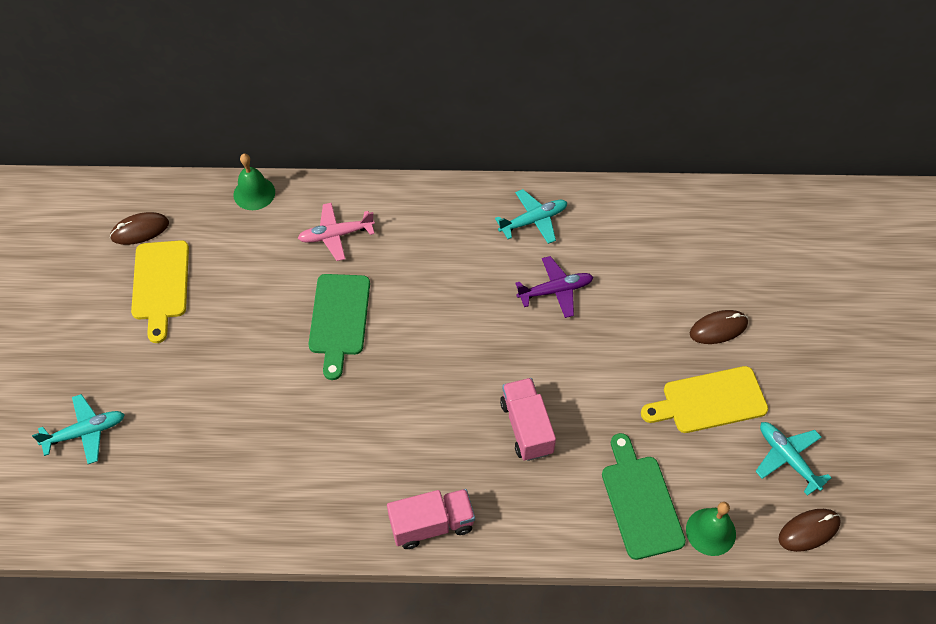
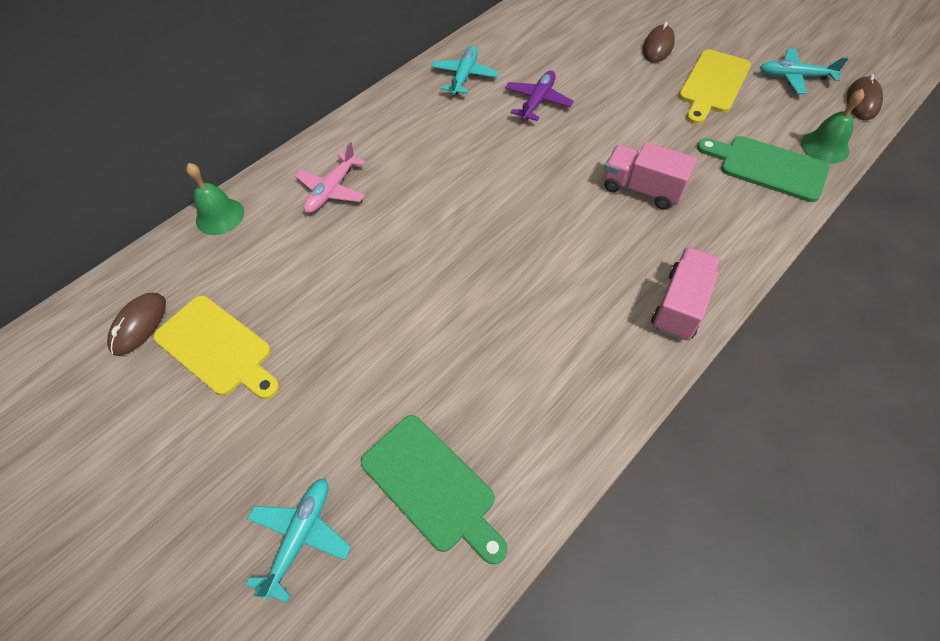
camera: 45 degrees left, 0 degrees up
green cutting board [309,274,370,380] -> green cutting board moved to [361,415,508,565]

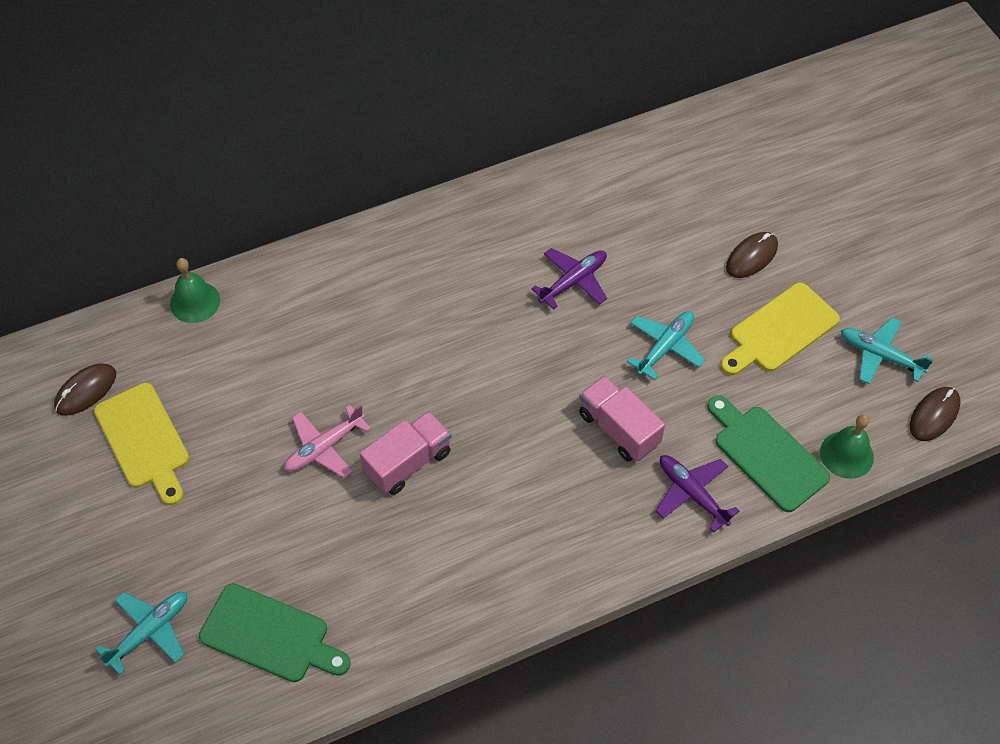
camera: 20 degrees right, 0 degrees up
pink plane [295,142,365,213] -> pink plane moved to [284,405,371,478]
green cutting board [361,415,508,565] -> green cutting board turned 45 degrees counterclockwise [199,583,351,682]
turquoise plane [431,46,499,95] -> turquoise plane moved to [627,311,705,380]
pink truck [651,247,721,340] -> pink truck moved to [360,411,451,495]
none -> purple plane [656,455,740,533]

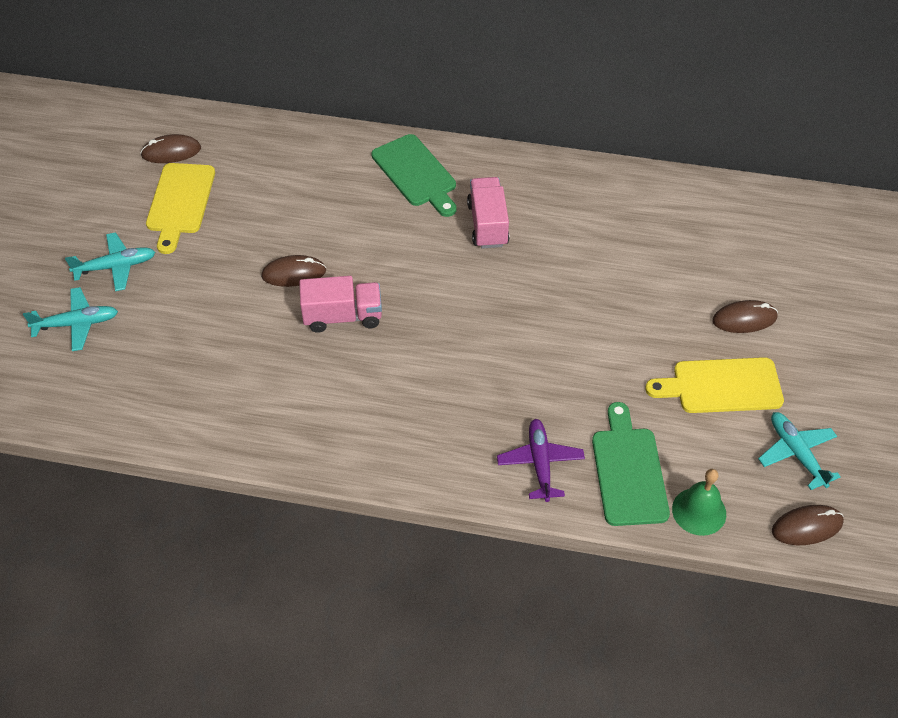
camera: 35 degrees right, 5 degrees down
green bell [170,258,220,323] -> none
green cutting board [199,583,351,682] -> green cutting board moved to [372,134,456,217]
pink plane [284,405,371,478] -> brown mouse [261,255,326,287]
purple plane [531,248,607,310] -> none
pink truck [579,375,665,462] -> pink truck moved to [467,177,510,248]
turquoise plane [627,311,705,380] -> turquoise plane moved to [65,232,155,291]

